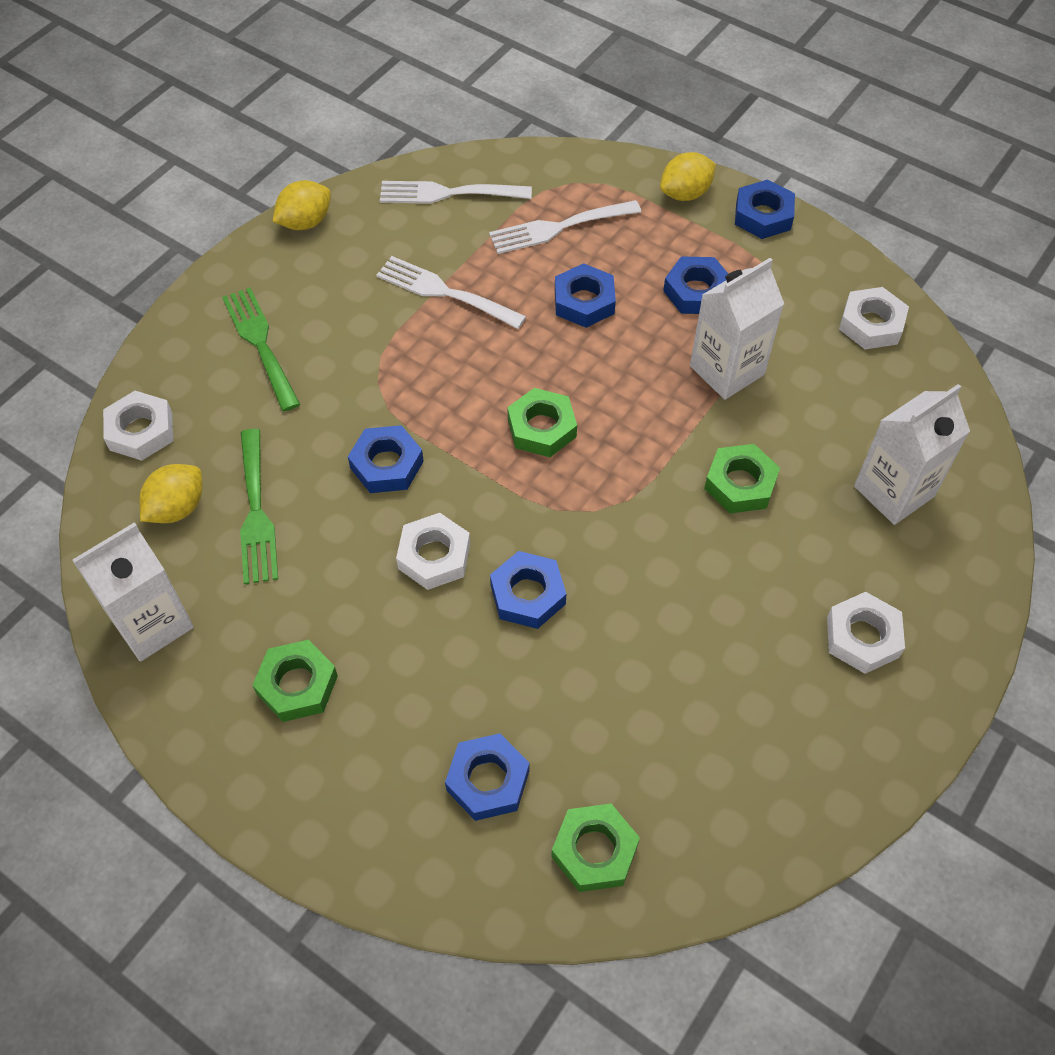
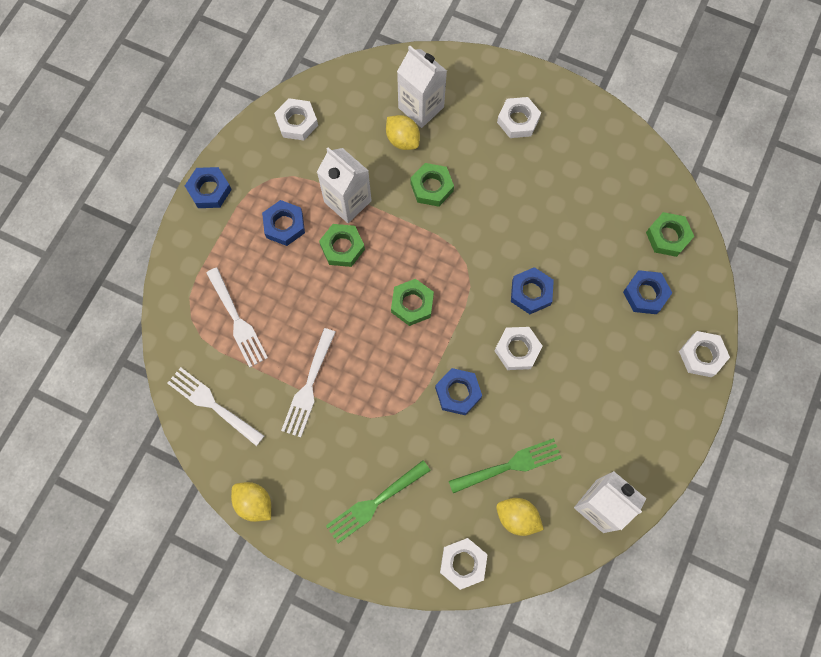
camera: 100 degrees left, 15 degrees up
green nut [252,640,338,722] -> green nut moved to [319,224,365,267]
white fork [380,181,532,204] -> white fork turned 135 degrees clockwise [168,367,264,446]
blue nut [555,263,616,328] -> none
yellow lemon [660,152,716,201] -> yellow lemon moved to [386,115,420,150]
none -> white nut [679,331,730,377]

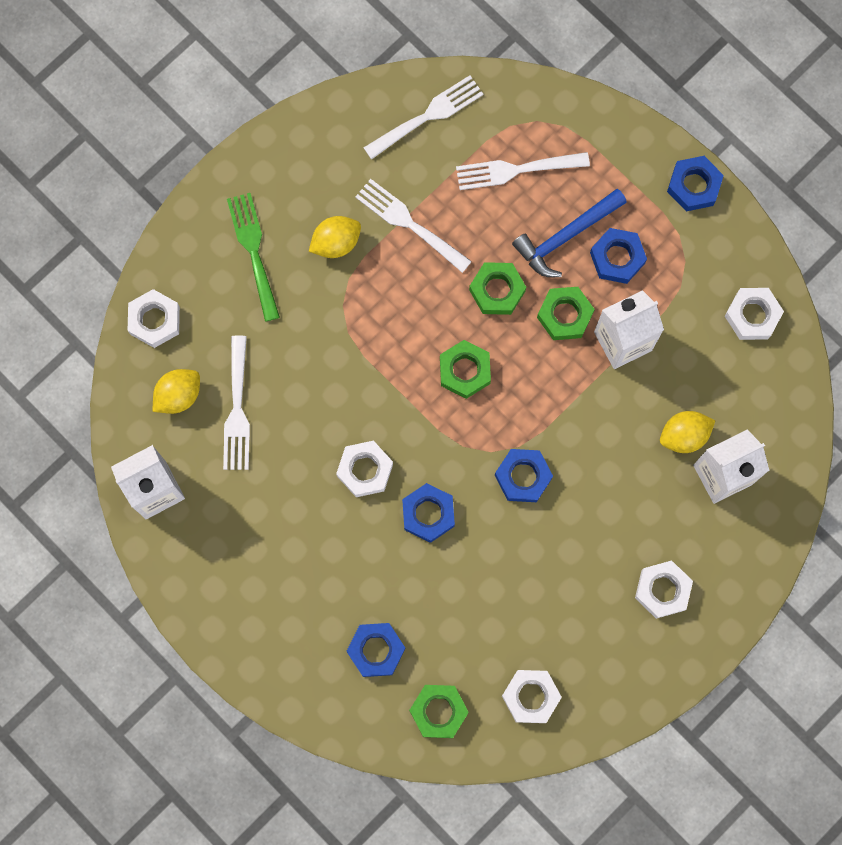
camera: 110 degrees right, 5 degrees up
yellow lemon [231,482,271,522] -> yellow lemon moved to [309,216,361,258]
green nut [410,163,454,207] -> green nut moved to [469,262,526,315]
blue nut [435,368,482,415] -> blue nut moved to [495,449,553,502]
green fork [449,438,562,493] -> white fork [223,335,250,470]
white nut [679,331,730,377] -> white nut moved to [502,670,562,723]
none -> blue hammer [512,189,627,277]

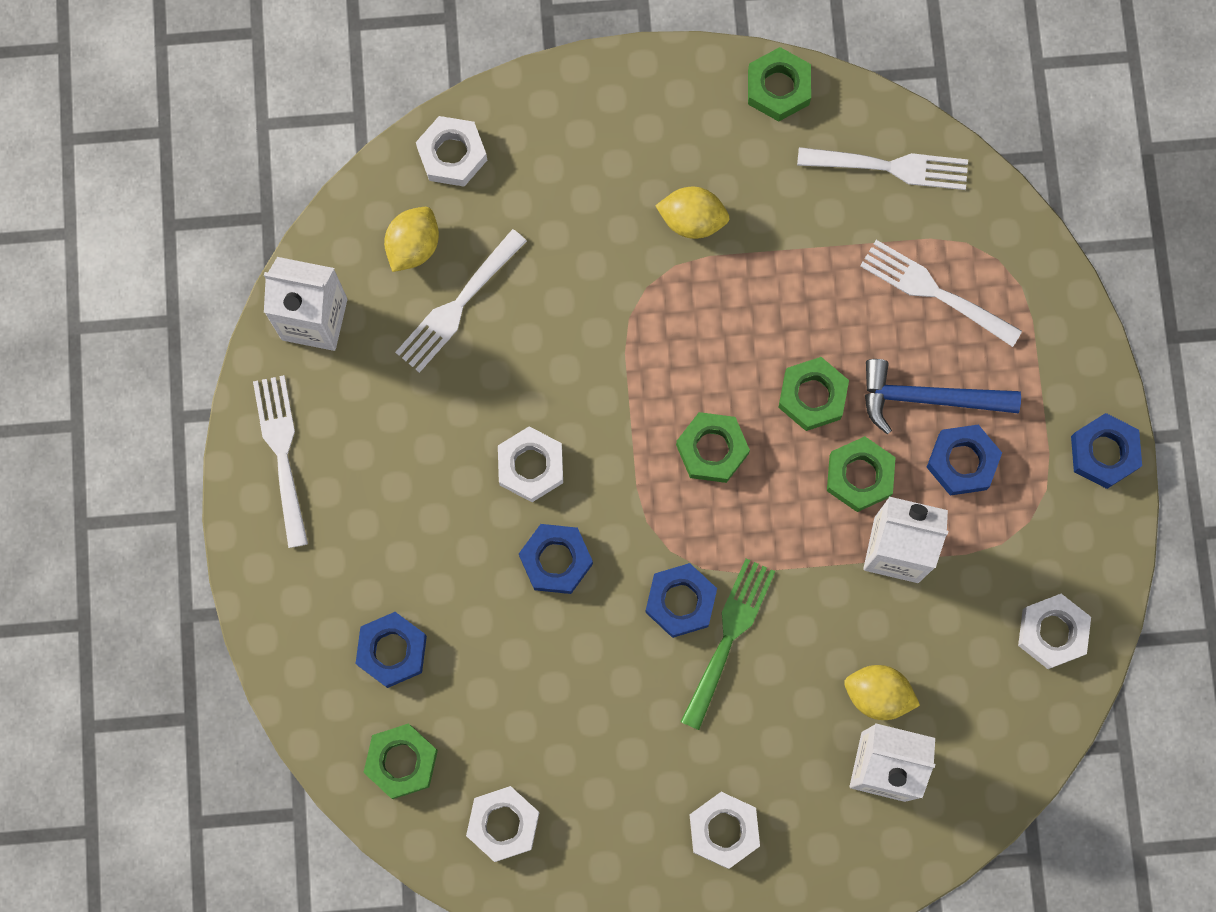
camera: 40 degrees right, 0 degrees up
yellow lemon [153,369,200,414] -> yellow lemon turned 60 degrees counterclockwise [384,207,439,272]
green fork [227,193,280,322] -> green fork moved to [681,558,776,730]
white fork [355,179,472,273] -> white fork moved to [253,375,308,548]
none -> green nut [748,47,811,122]

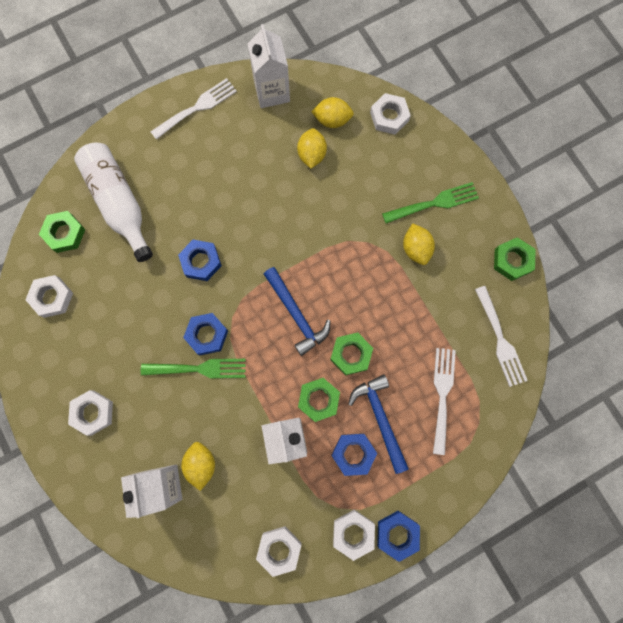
camera: 65 degrees right, 0 degrees up
blue nut [355,612,427,688] -> white bottle [74,142,153,262]
white fork [395,229,527,373] -> yellow lemon [297,128,327,168]
white nut [498,426,563,502] -> white nut moved to [333,510,375,561]
green nut [676,412,750,483] -> blue hammer [264,267,331,356]
none -> green fork [382,182,479,223]

